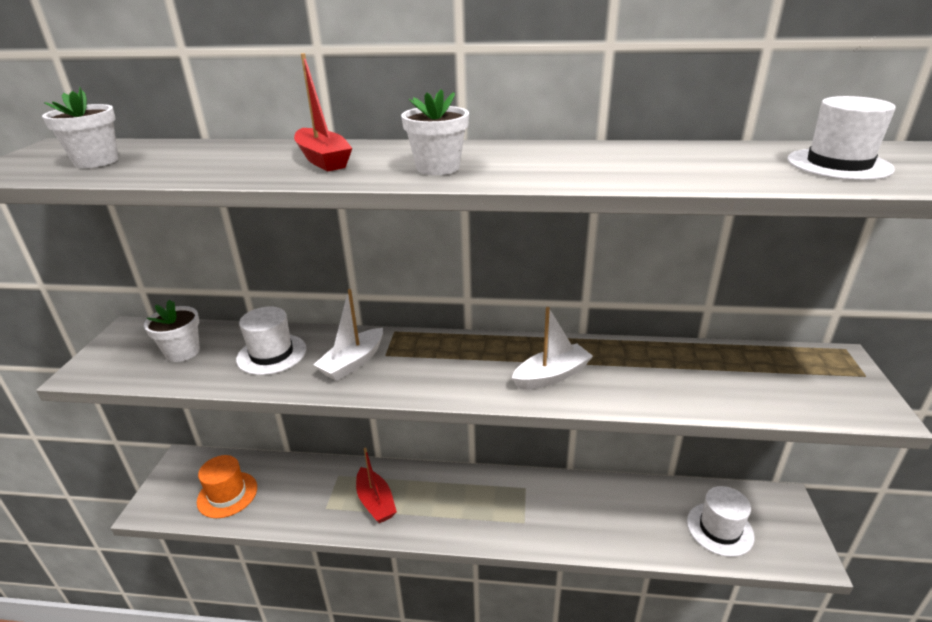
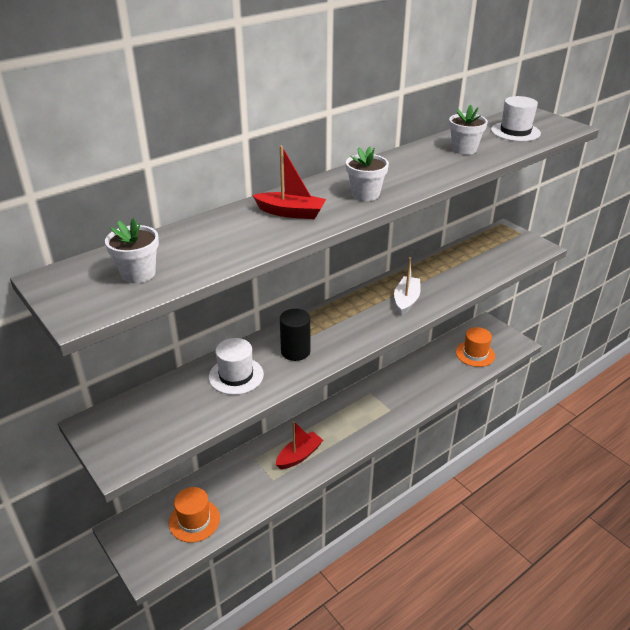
camera: 45 degrees left, 5 degrees up
white flower pot [144,300,200,362] -> white flower pot moved to [449,105,488,155]
white boat [313,289,383,381] -> black cylinder [280,309,310,361]
red boat [356,448,397,523] -> red boat turned 60 degrees counterclockwise [276,421,323,469]
white hat [687,486,754,557] -> orange hat [456,327,495,367]

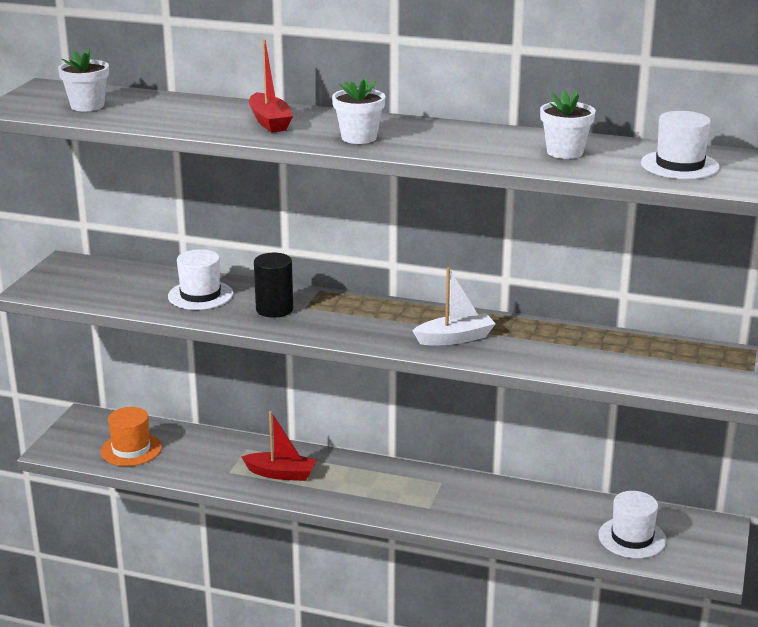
camera: 55 degrees right, 10 degrees down
orange hat [456,327,495,367] -> white hat [598,491,666,558]

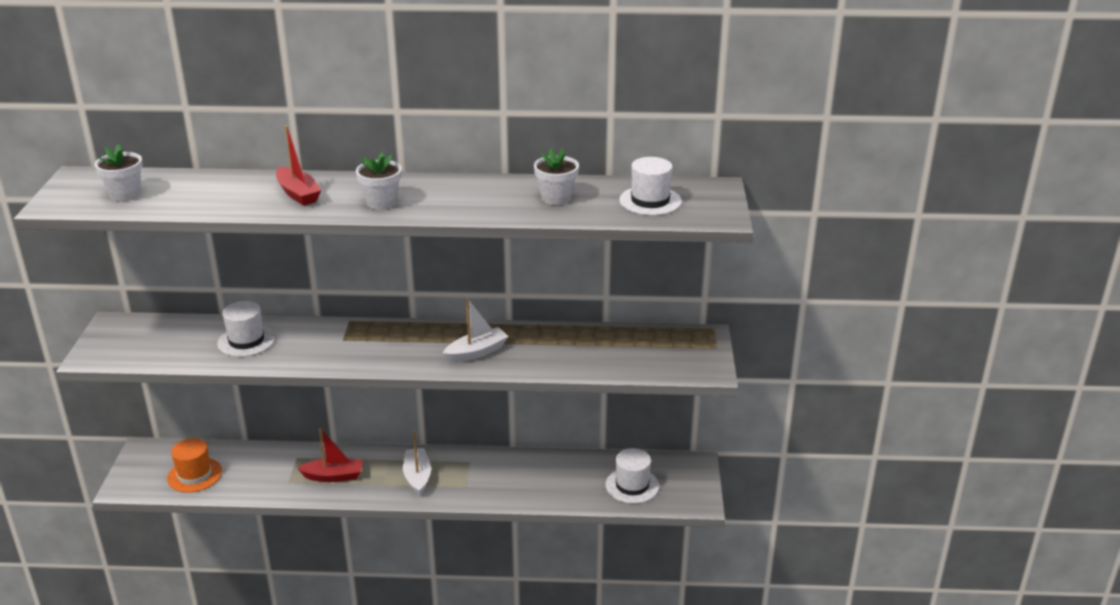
camera: 15 degrees left, 5 degrees up
black cylinder [254,253,293,318] -> none
none -> white boat [403,432,431,496]

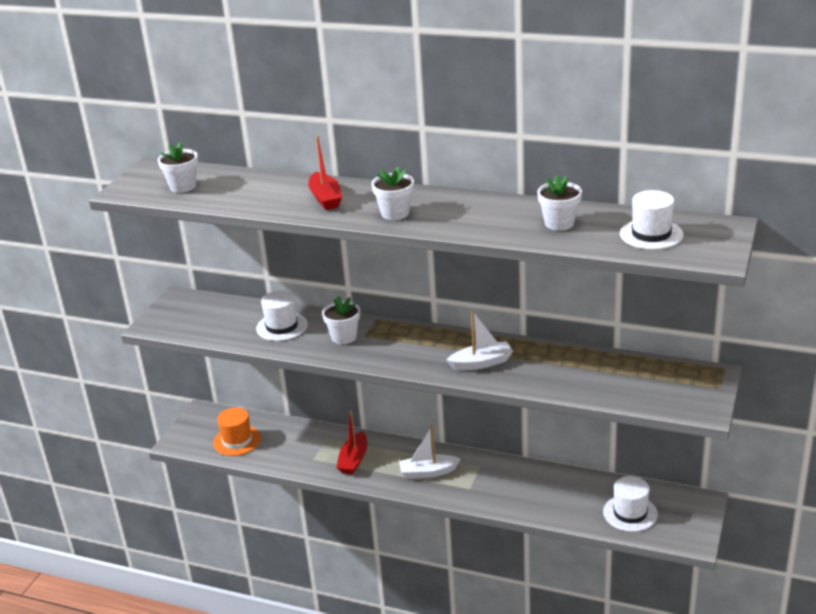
camera: 20 degrees right, 0 degrees up
red boat [297,428,363,482] -> red boat turned 90 degrees clockwise [336,411,367,475]
white boat [403,432,431,496] -> white boat turned 105 degrees counterclockwise [399,425,460,479]
none -> white flower pot [322,296,360,344]

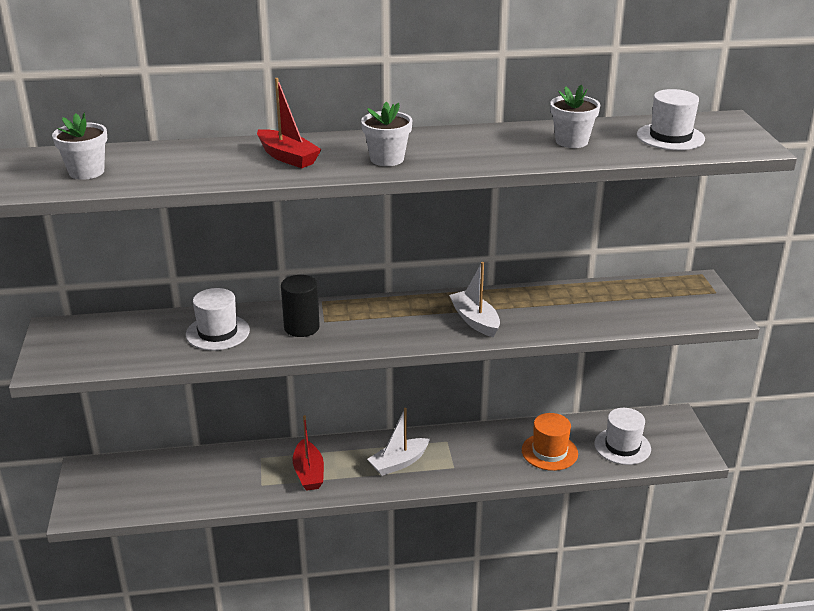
camera: 30 degrees left, 0 degrees up
orange hat [213,407,261,456] -> orange hat moved to [522,413,578,471]
white flower pot [322,296,360,344] -> black cylinder [281,275,320,337]
white boat [446,311,513,371] -> white boat turned 75 degrees counterclockwise [449,262,500,337]

